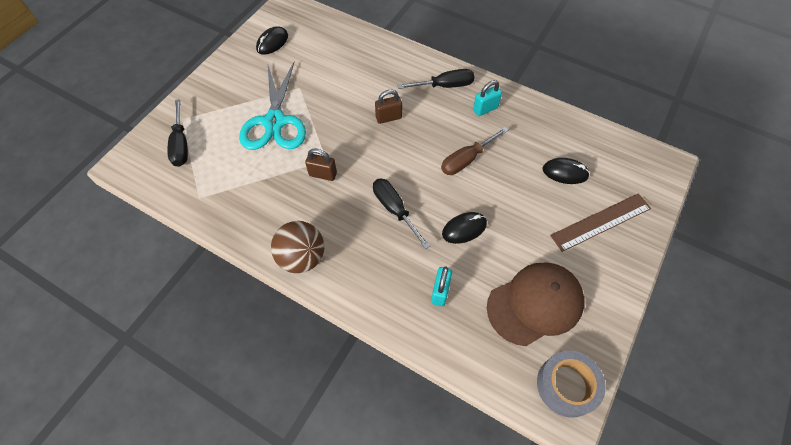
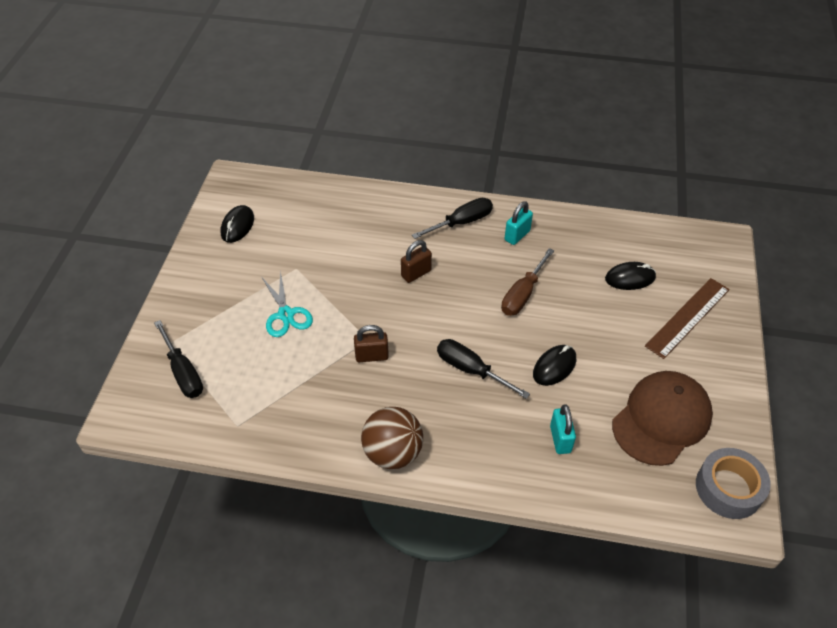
camera: 20 degrees left, 10 degrees down
turquoise scissors [239,62,306,150] -> turquoise scissors [262,271,313,337], size x0.58

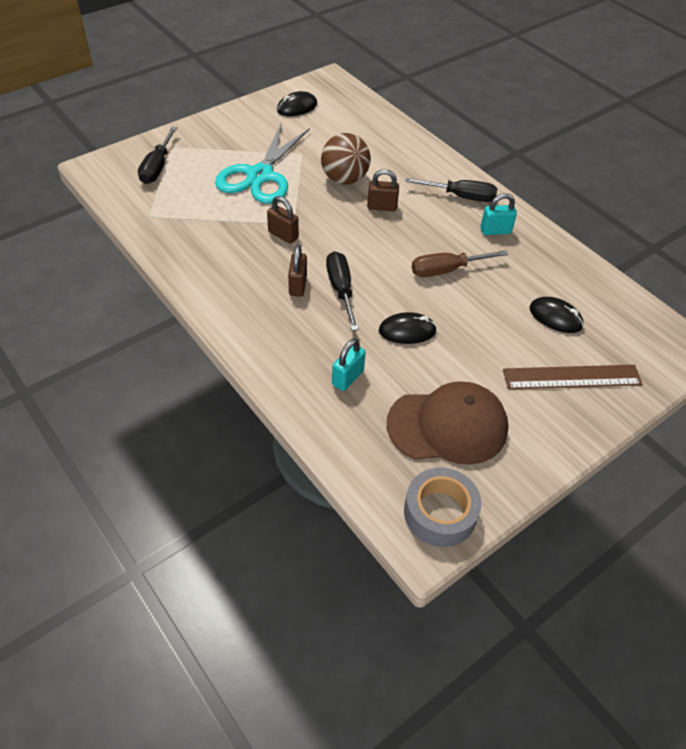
camera: 40 degrees right, 0 degrees up
turquoise scissors [262,271,313,337] -> turquoise scissors [215,123,310,204], size x1.72
brown ball [361,407,423,469] -> brown ball moved to [321,133,371,185]
none -> brown padlock [288,245,307,297]

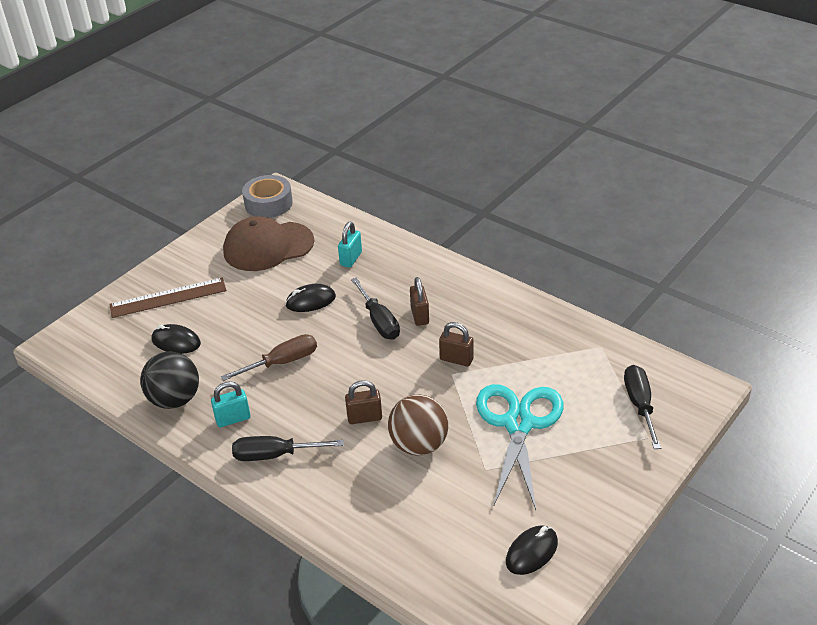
camera: 170 degrees right, 10 degrees down
none -> black ball [140,351,199,409]

